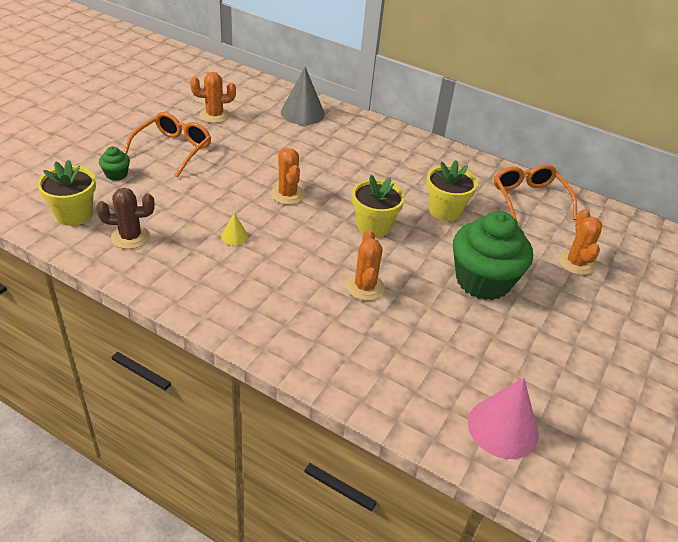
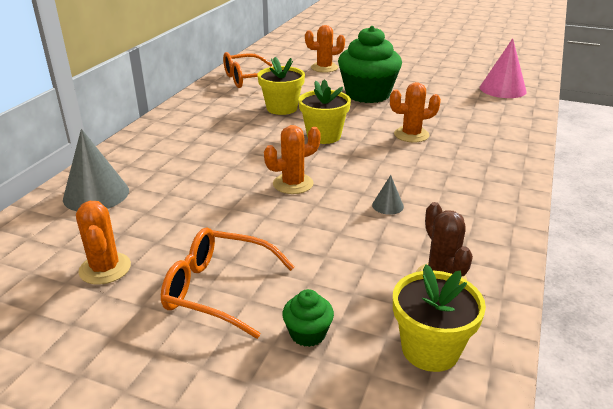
camera: 95 degrees left, 10 degrees down
yellow cone [221,213,248,245] -> grey cone [372,175,404,215]

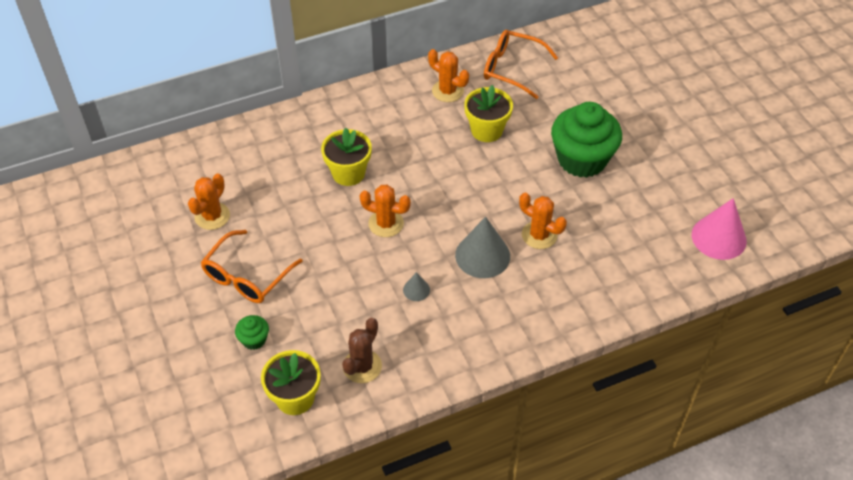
camera: 45 degrees right, 20 degrees up
grey cone [63,129,129,211] -> grey cone moved to [455,217,510,278]
orange glasses [161,227,294,339] -> orange glasses turned 120 degrees counterclockwise [201,230,303,303]
yellow flower pot [298,79,351,144] -> yellow flower pot moved to [321,128,372,186]
orange cactus [305,25,345,73] -> orange cactus moved to [428,49,469,102]

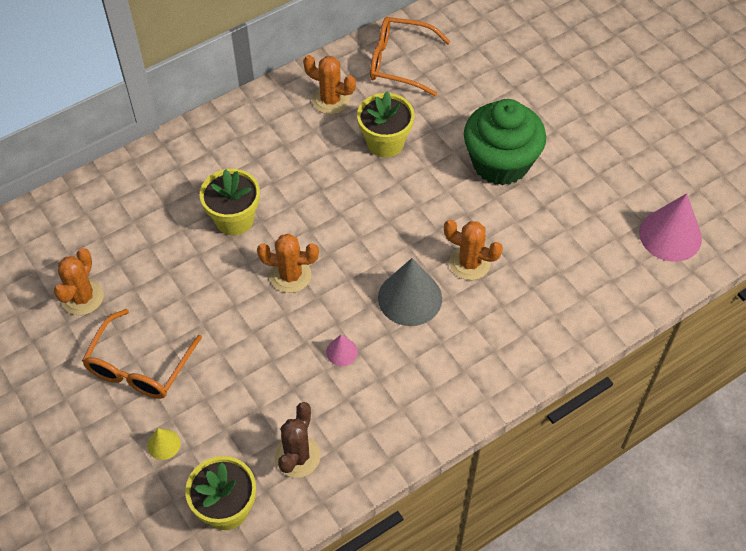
camera: 10 degrees left, 5 degrees up
green cupcake [235,315,269,350] -> yellow cone [147,428,181,460]
grey cone [403,272,430,301] -> pink cone [326,335,358,366]

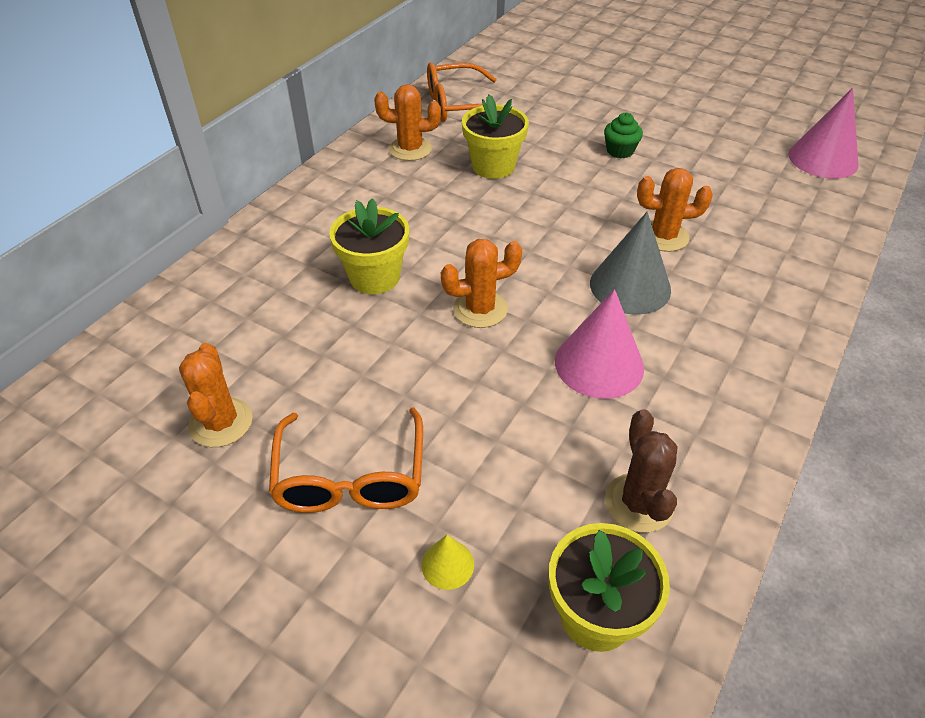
camera: 25 degrees left, 10 degrees down
pink cone [326,335,358,366] -> pink cone [555,289,644,399], size x2.09
green cupcake [464,99,546,186] -> green cupcake [604,113,643,158], size x0.43

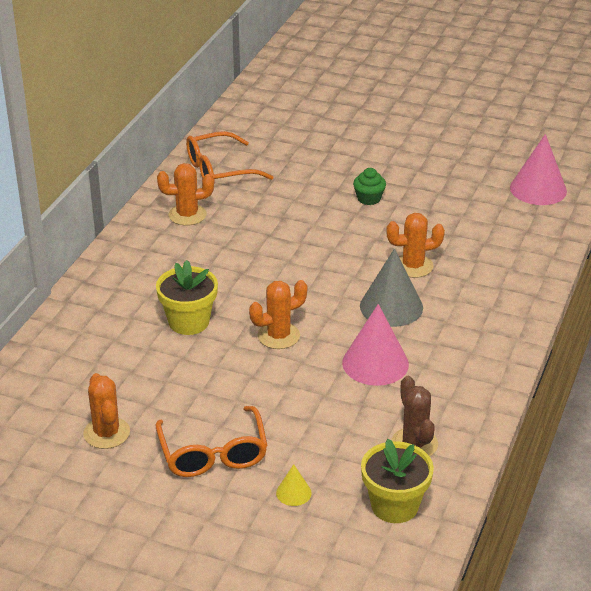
camera: 10 degrees left, 10 degrees down
yellow flower pot [462,94,529,179] -> none

